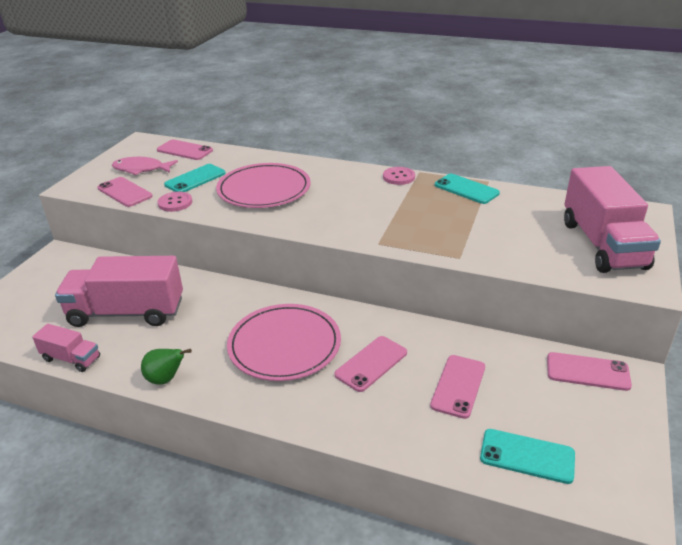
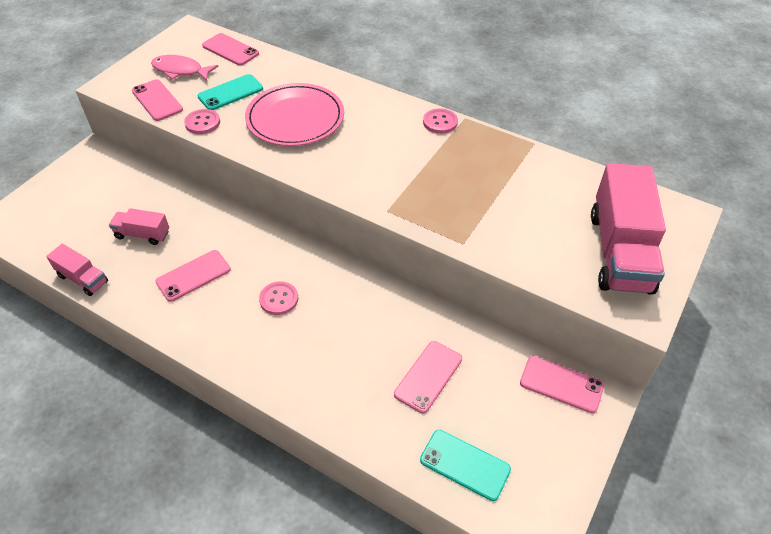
camera: 10 degrees right, 15 degrees up
pink truck [55,256,183,327] -> pink truck [109,208,169,245], size x0.49
green pear [141,349,192,385] -> none
pink plate [227,304,341,381] -> pink button [259,281,298,315]
pink phone [334,336,407,392] -> pink phone moved to [155,250,230,302]
turquoise phone [435,174,500,204] -> none

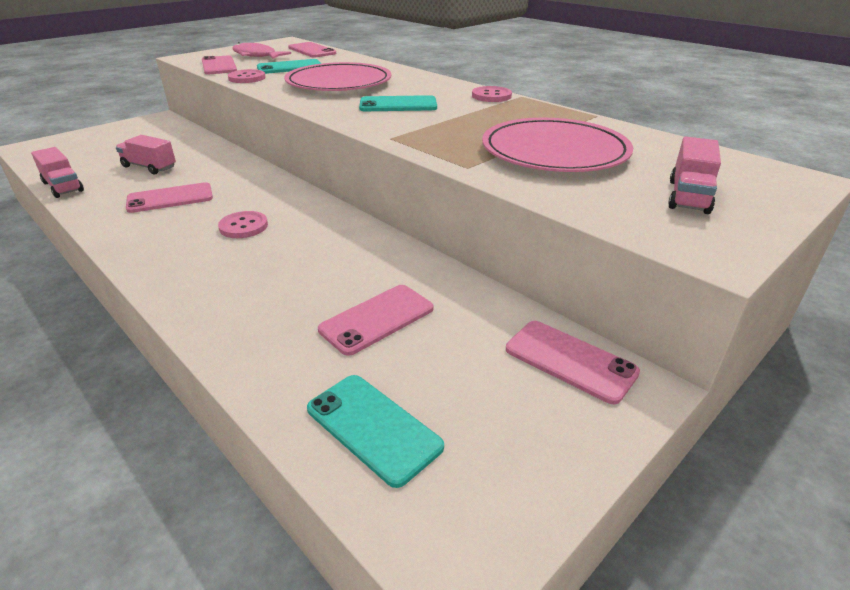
camera: 15 degrees right, 15 degrees down
pink truck [591,163,666,295] -> pink truck [668,137,721,214], size x0.49
none -> turquoise phone [359,95,437,111]
none -> pink plate [482,118,633,172]

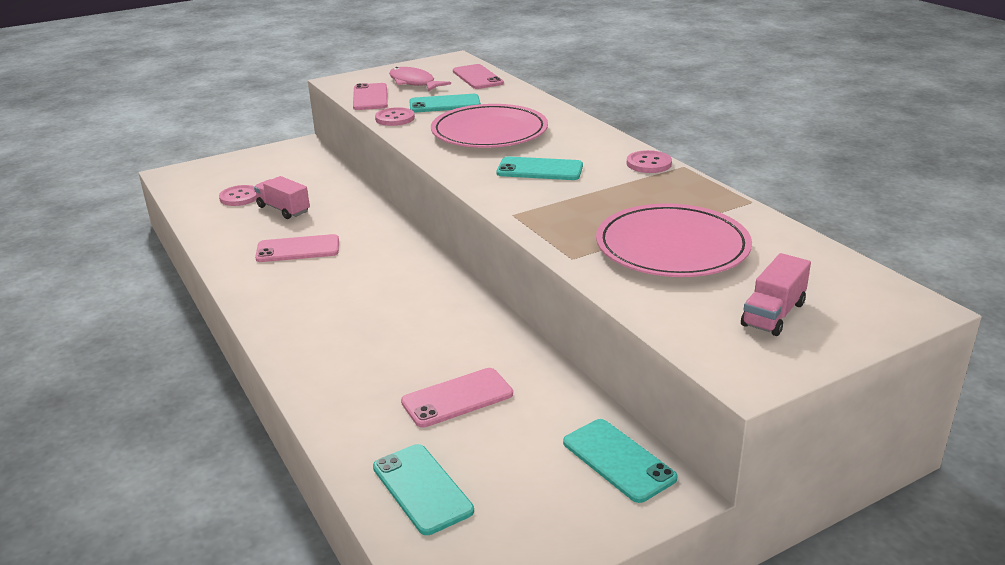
camera: 15 degrees right, 5 degrees down
pink truck [31,147,84,198] -> none
pink button [218,211,268,238] -> pink button moved to [219,185,257,206]
pink phone [506,321,640,404] -> turquoise phone [563,419,678,503]

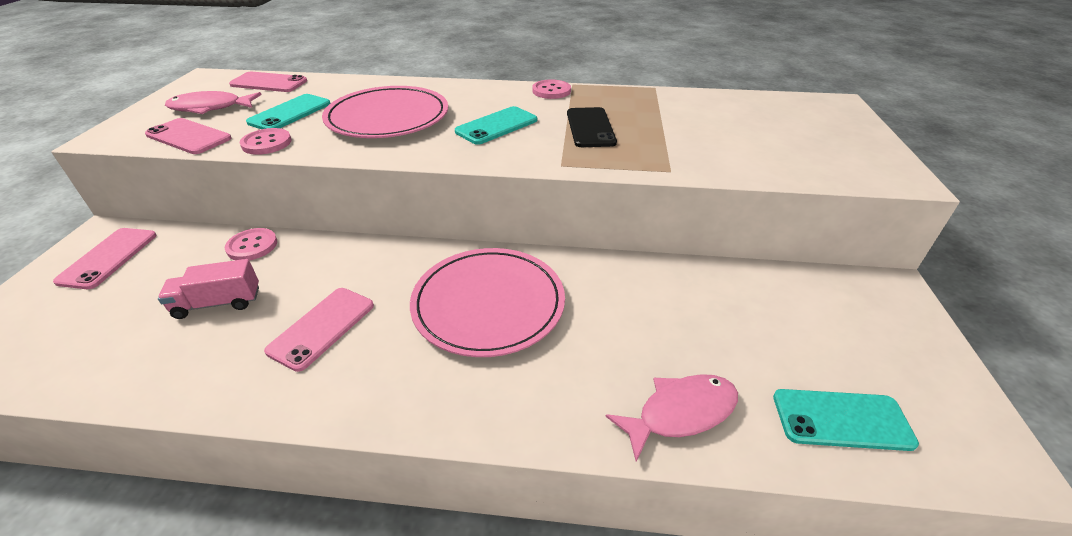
camera: 55 degrees left, 10 degrees up
pink button [219,185,257,206] -> pink button moved to [225,228,277,261]
pink phone [401,368,513,428] -> pink phone moved to [53,228,156,289]
turquoise phone [563,419,678,503] -> none
pink plate [596,203,752,277] -> pink plate moved to [410,248,565,357]
pink truck [741,253,811,336] -> none
none -> black phone [567,107,617,147]
none -> pink fish [606,374,738,462]

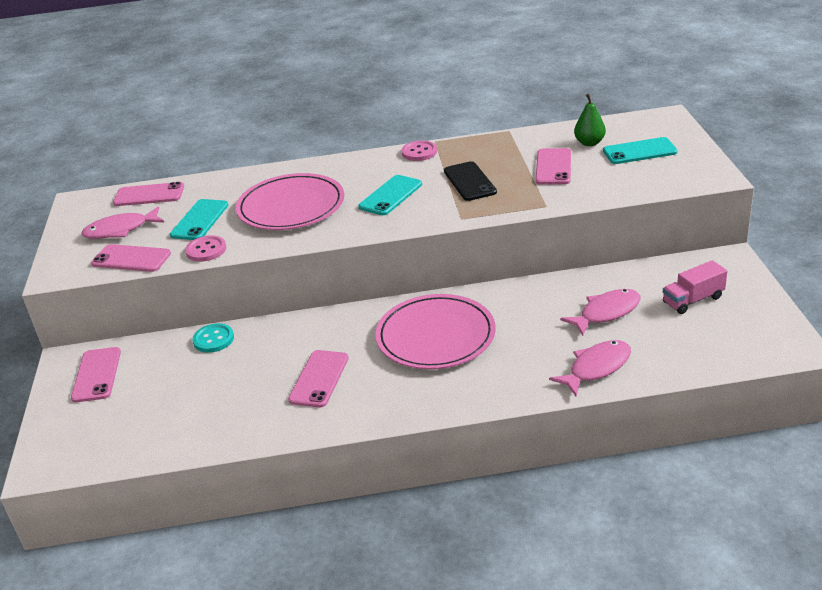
camera: 10 degrees left, 5 degrees down
pink truck [158,259,259,319] -> pink truck moved to [663,260,727,314]
pink button [225,228,277,261] -> turquoise button [192,323,234,353]
turquoise phone [773,389,919,451] -> turquoise phone moved to [603,137,678,164]
none -> pink phone [535,148,571,185]
none -> pink fish [560,289,640,336]
none -> green pear [574,94,606,146]

